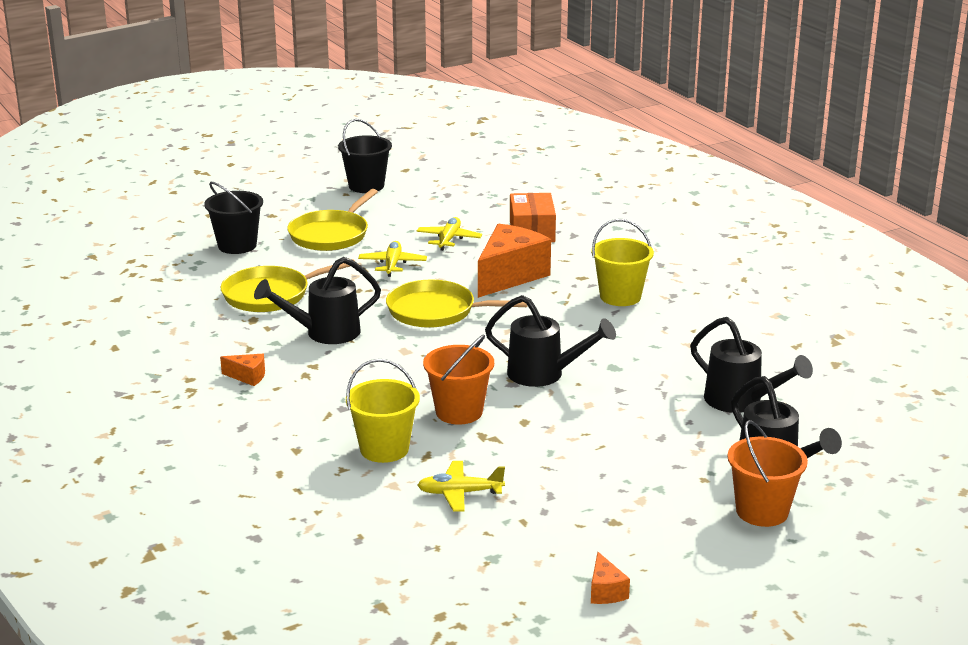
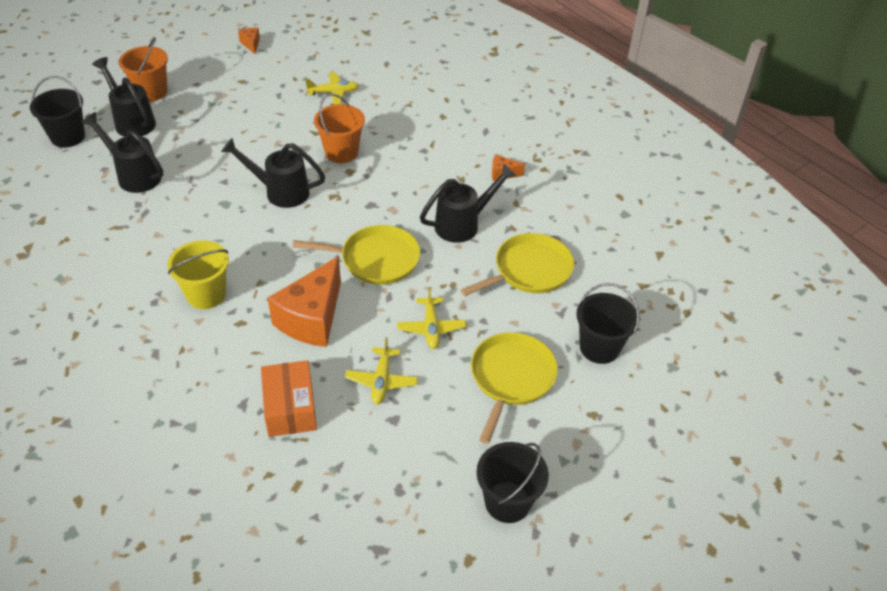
camera: 170 degrees right, 20 degrees up
yellow bucket [346,359,420,463] -> none
none -> black bucket [30,76,85,148]

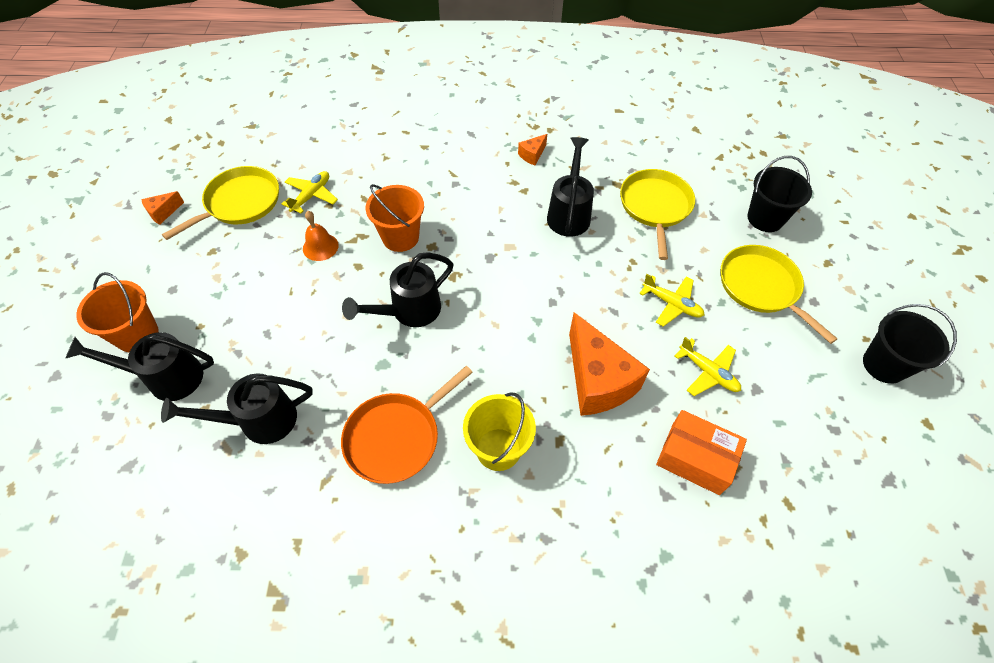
camera: 50 degrees left, 10 degrees up
black bucket [30,76,85,148] -> none
orange cheese [238,28,260,54] -> orange cheese turned 60 degrees counterclockwise [142,191,184,225]
yellow pan [293,225,420,285] -> yellow pan moved to [162,166,279,240]
none -> orange bell [303,211,339,261]
none -> orange pan [341,366,473,484]

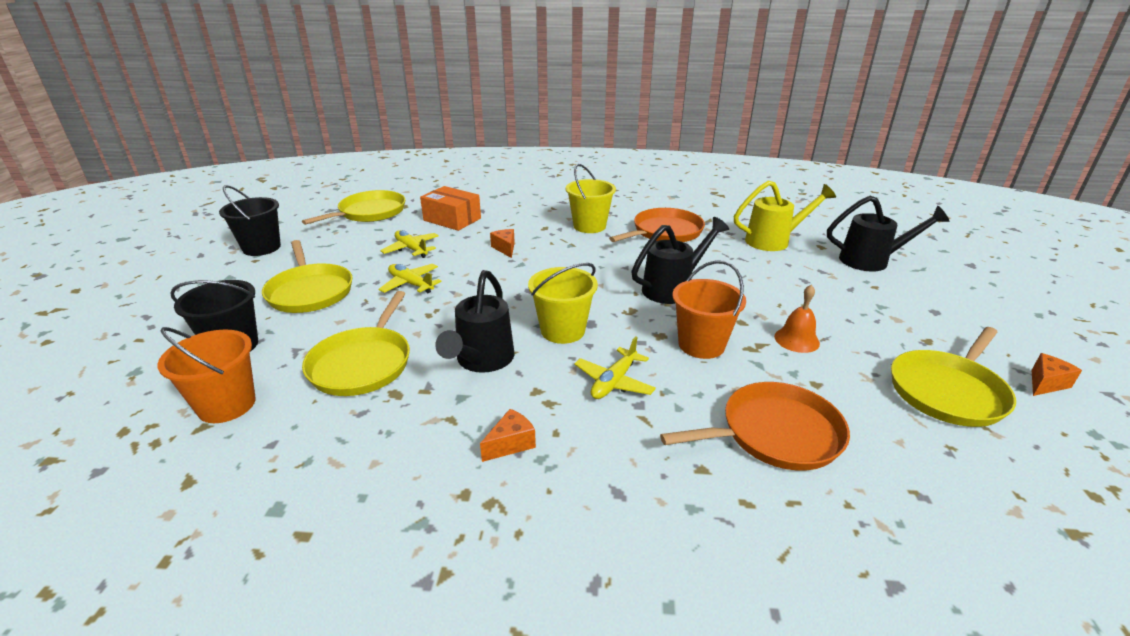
camera: 175 degrees left, 25 degrees down
orange bucket [76,272,159,352] -> orange bucket moved to [157,327,256,423]
black watering can [161,374,313,444] -> yellow watering can [734,181,836,251]
yellow plane [282,171,338,214] -> yellow plane moved to [574,336,656,399]
orange cheese [569,312,650,416] -> orange cheese [490,229,515,258], size x0.44
none -> yellow pan [302,190,405,225]
none -> yellow bucket [528,263,598,344]
none -> orange pan [660,382,850,471]

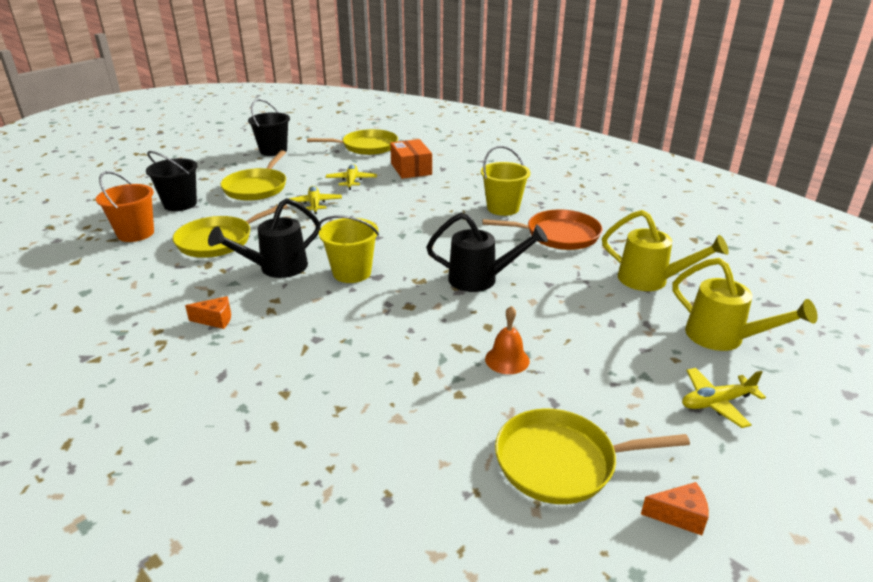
camera: 40 degrees right, 0 degrees up
orange cheese [490,229,515,258] -> none
yellow plane [574,336,656,399] -> yellow plane moved to [682,368,766,428]
orange pan [660,382,850,471] -> none
orange bucket [672,261,746,359] -> none
black watering can [827,196,949,271] -> yellow watering can [672,258,817,351]

